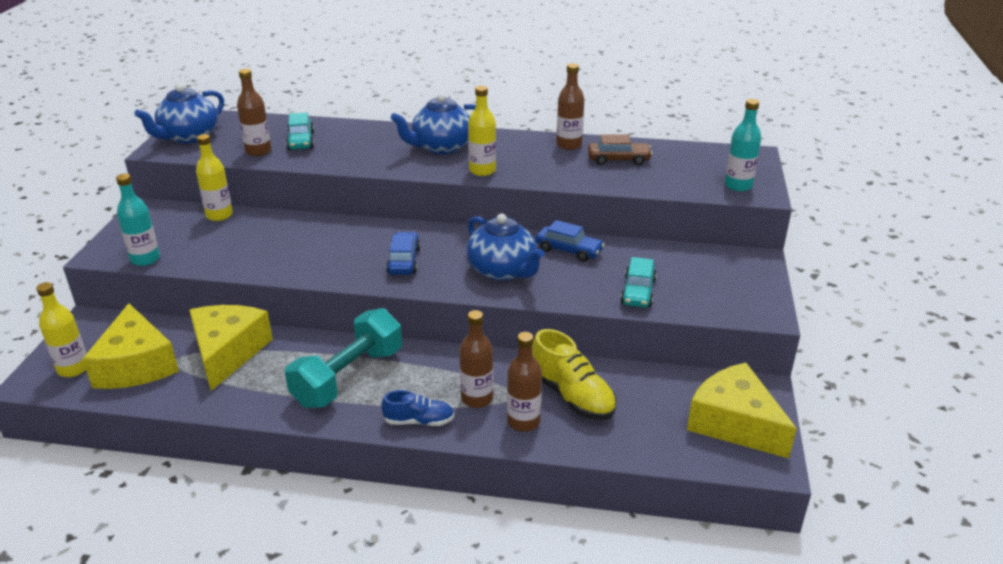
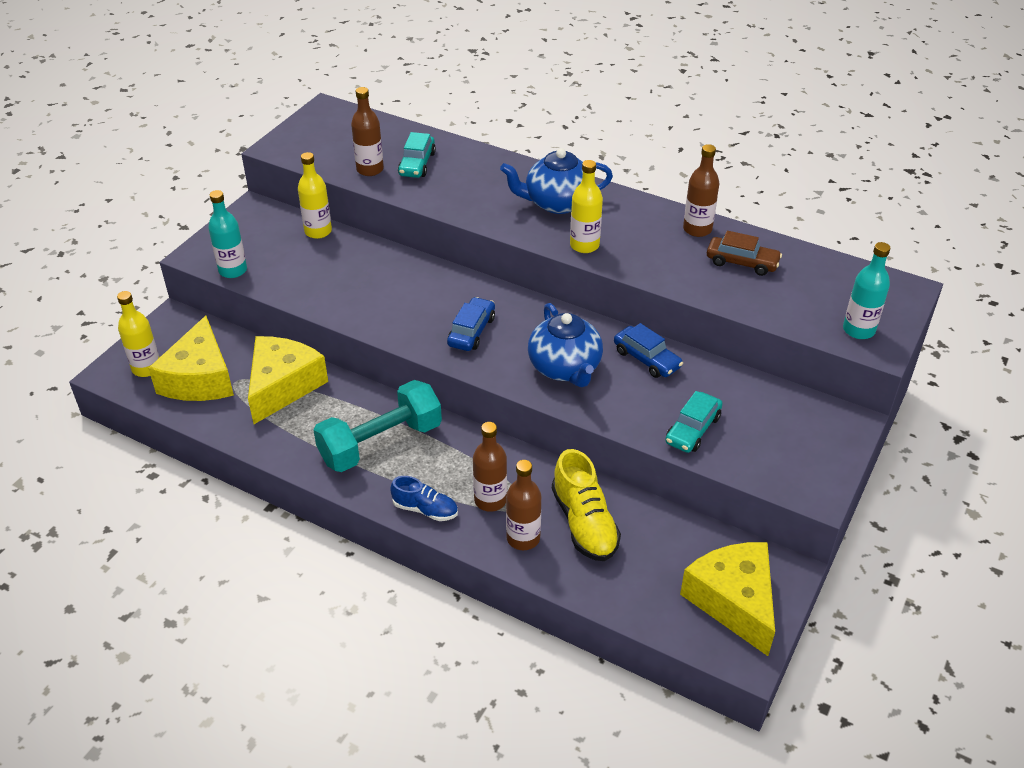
camera: 20 degrees right, 10 degrees up
blue teapot [134,83,224,144] -> none

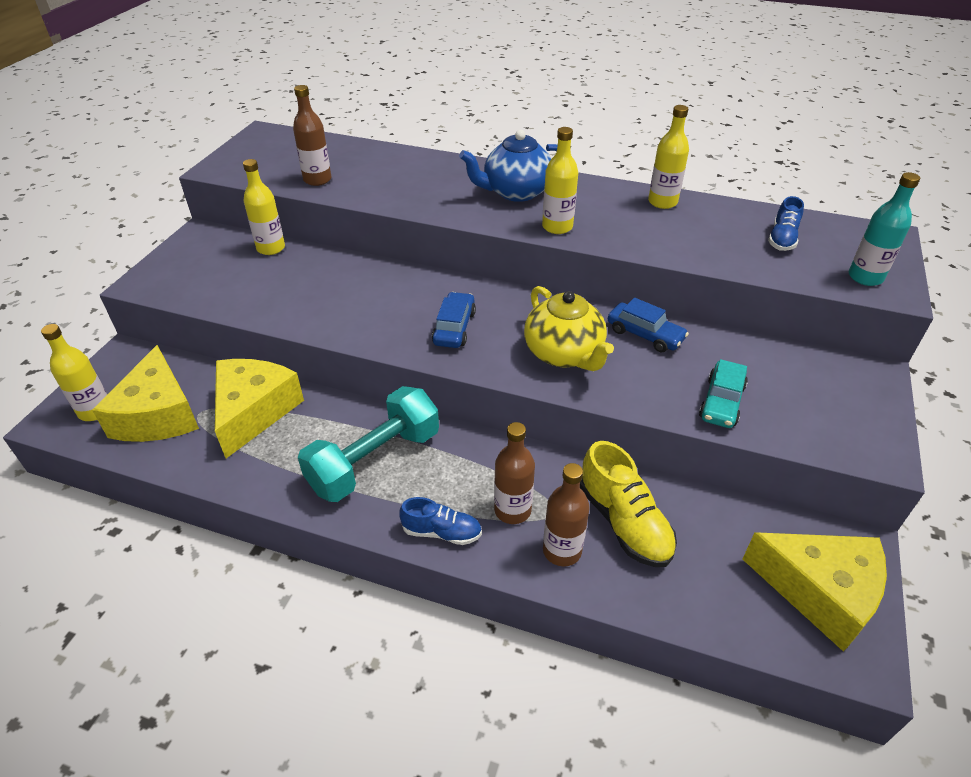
camera: 10 degrees left, 0 degrees up
turquoise bottle [208,190,247,278] -> none
turquoise car [398,132,436,178] -> none
blue teapot [528,303,603,387] -> yellow teapot [524,286,614,371]
yellow cheese [680,542,775,656] -> yellow cheese turned 150 degrees clockwise [742,532,887,652]
brown bottle [683,144,719,237] -> yellow bottle [648,105,689,209]
brown car [707,231,782,276] -> none
none -> blue shoe [768,196,804,251]

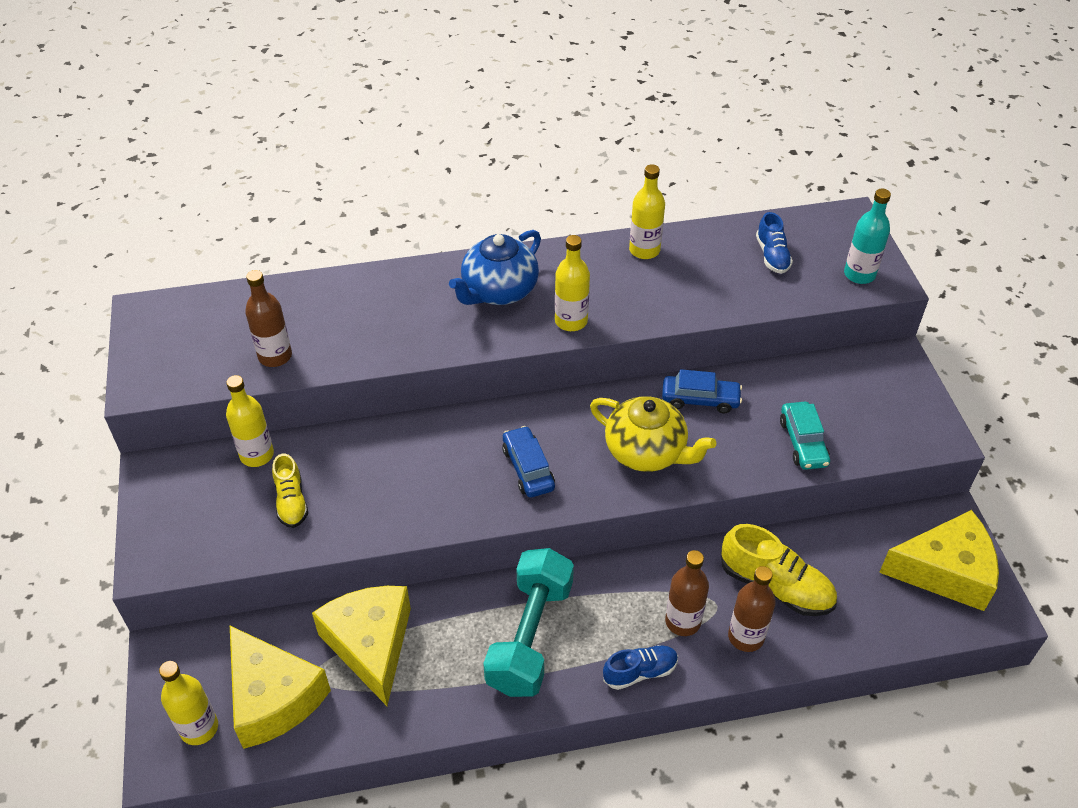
camera: 30 degrees left, 5 degrees up
none -> yellow shoe [272,454,308,528]

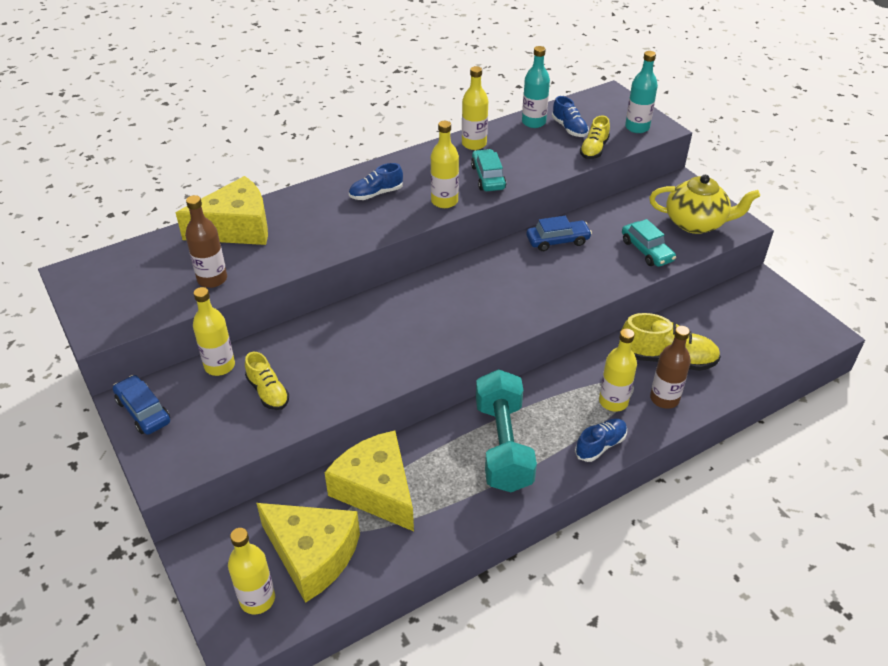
camera: 20 degrees left, 5 degrees down
blue teapot [449,230,541,305] -> blue shoe [349,163,403,200]
blue car [502,426,555,498] -> blue car moved to [113,375,170,435]
yellow teapot [590,396,716,472] -> yellow teapot moved to [649,175,760,234]
brown bottle [665,550,709,636] -> yellow bottle [599,328,637,412]
yellow cheese [879,510,999,611] -> yellow cheese moved to [176,176,268,245]
none -> turquoise car [471,149,506,191]
none -> turquoise bottle [522,46,550,128]
none -> yellow shoe [580,116,610,159]

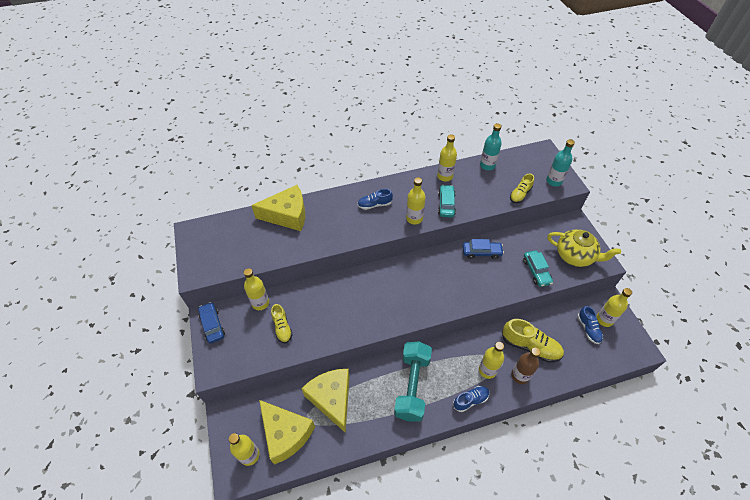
camera: 15 degrees right, 10 degrees up
brown bottle [185,195,227,288] -> none
blue shoe [552,96,589,137] -> blue shoe moved to [577,306,603,344]
none -> yellow bottle [597,288,632,327]

